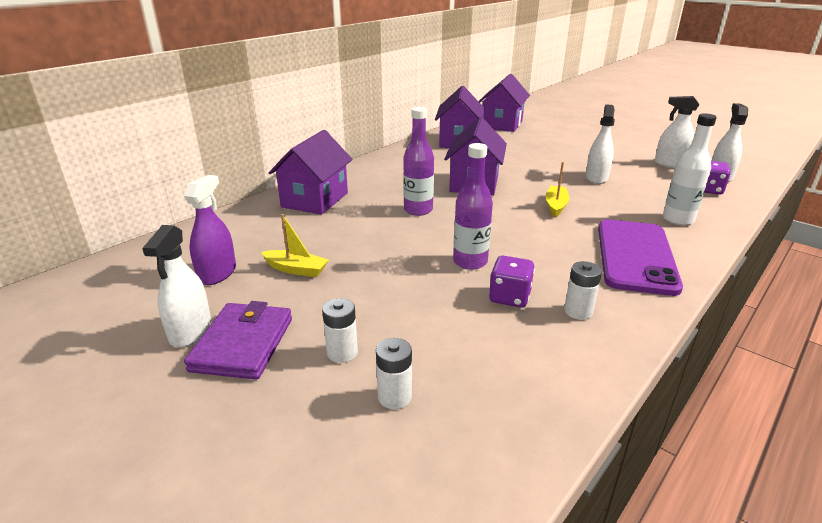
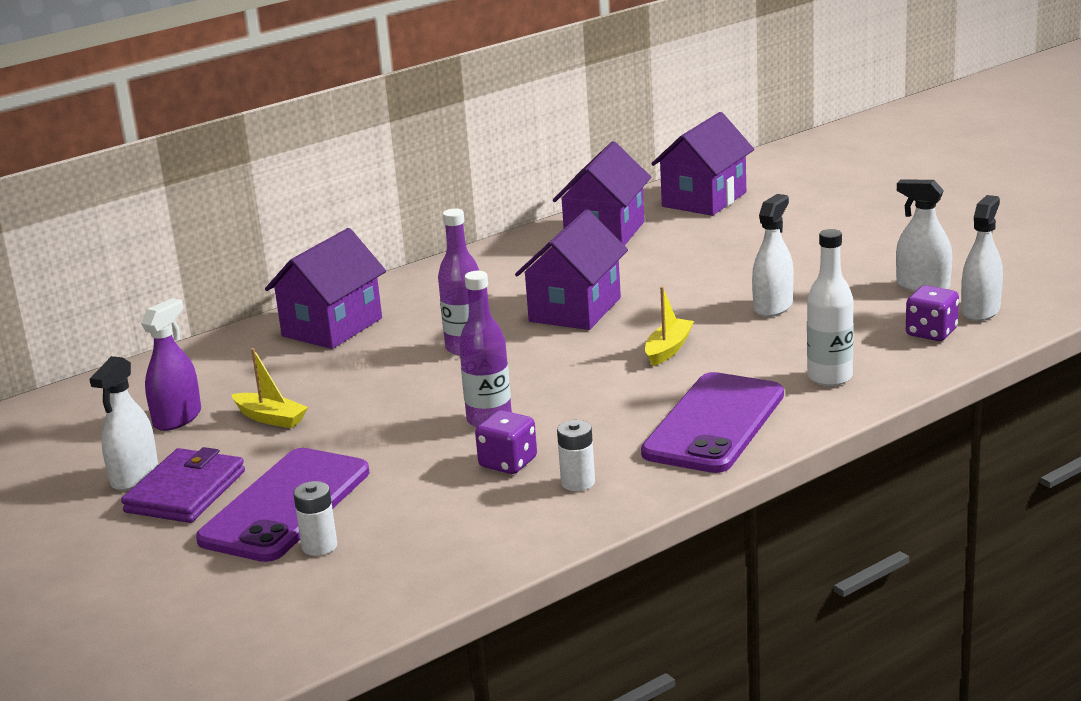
camera: 15 degrees right, 5 degrees down
white battery [322,298,358,363] -> purple phone [196,448,369,562]

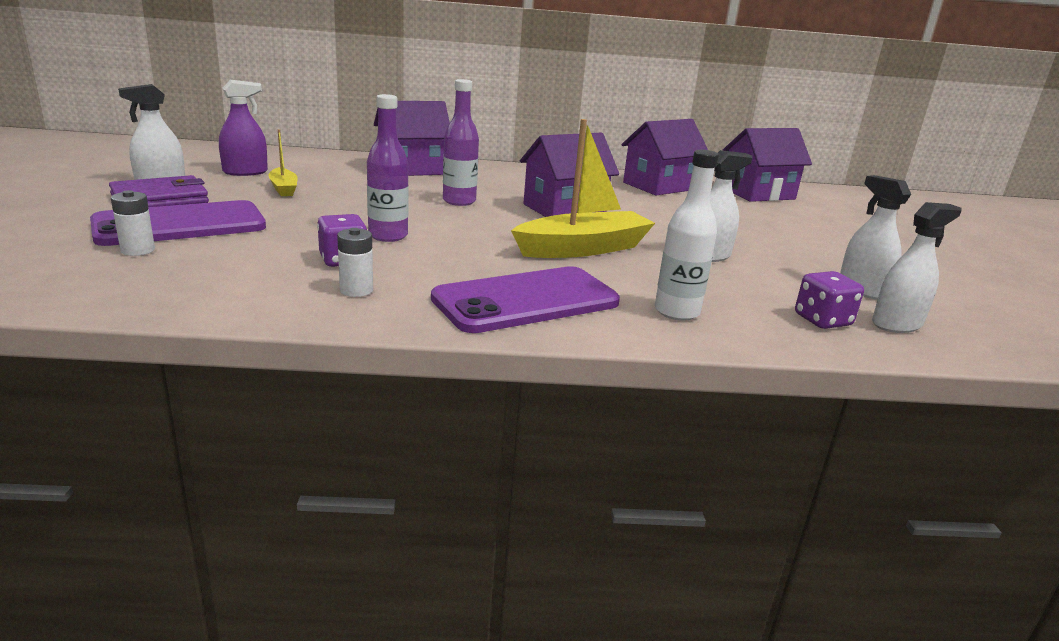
camera: 30 degrees right, 0 degrees up
yellow boat [645,286,694,366] -> yellow boat [511,119,655,258], size x1.96

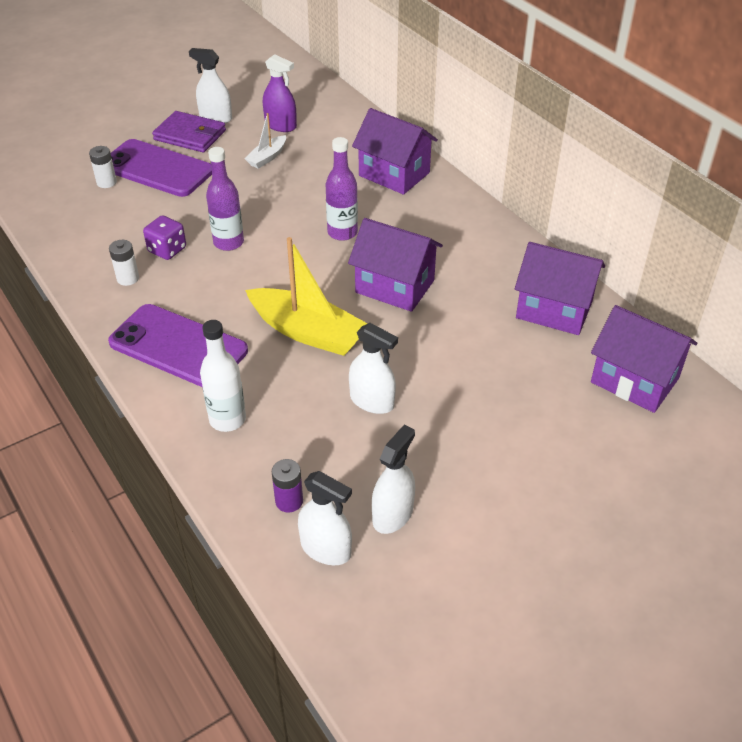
camera: 60 degrees right, 20 degrees up
yellow boat [268,129,298,196] -> white boat [245,113,286,169]
purple dice [795,271,864,329] -> purple battery [272,459,303,512]

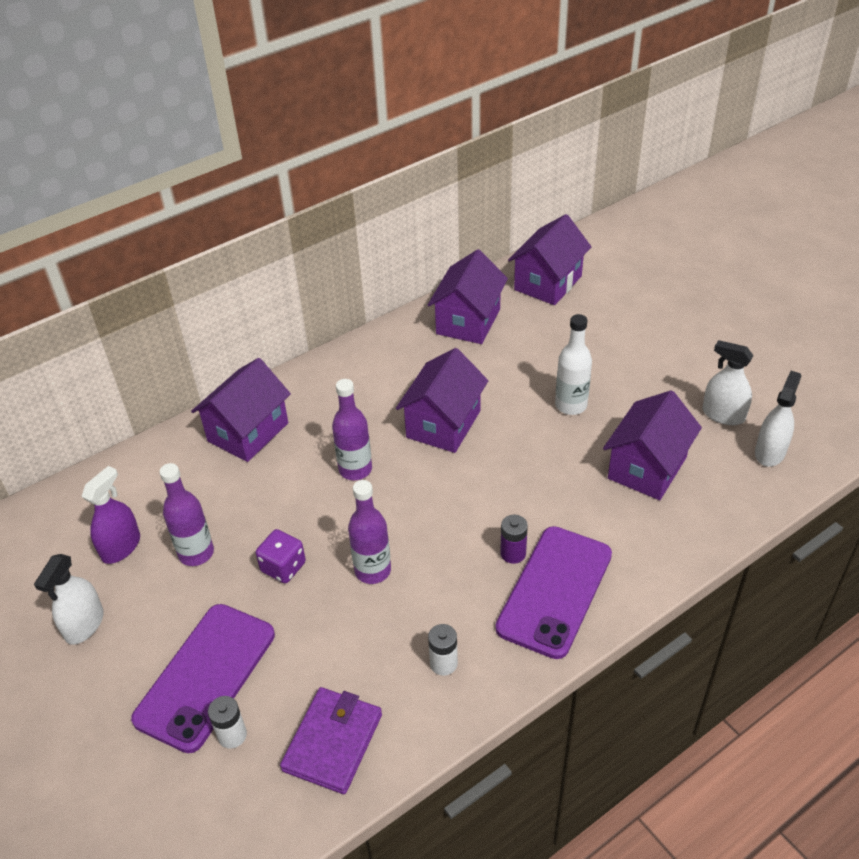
camera: 90 degrees left, 0 degrees up
purple dice [143,215,186,260] -> purple dice moved to [256,529,306,583]
purple wallet [152,111,226,152] -> purple wallet moved to [280,687,382,794]
white bottle [200,320,246,432] -> white bottle moved to [555,314,592,415]
white boat [245,113,286,169] -> purple bottle [159,463,214,566]
yellow boat [245,237,368,356] -> none
purple battery [272,459,303,512] -> purple battery moved to [500,514,528,564]
white spray bottle [349,323,398,414] -> none
none -> purple house [603,390,702,500]

